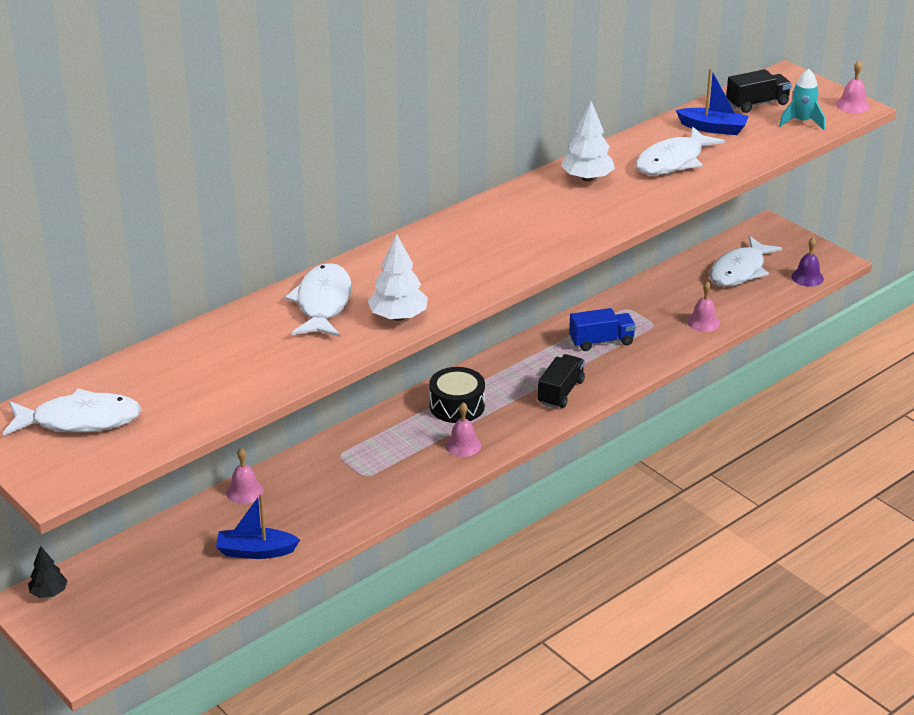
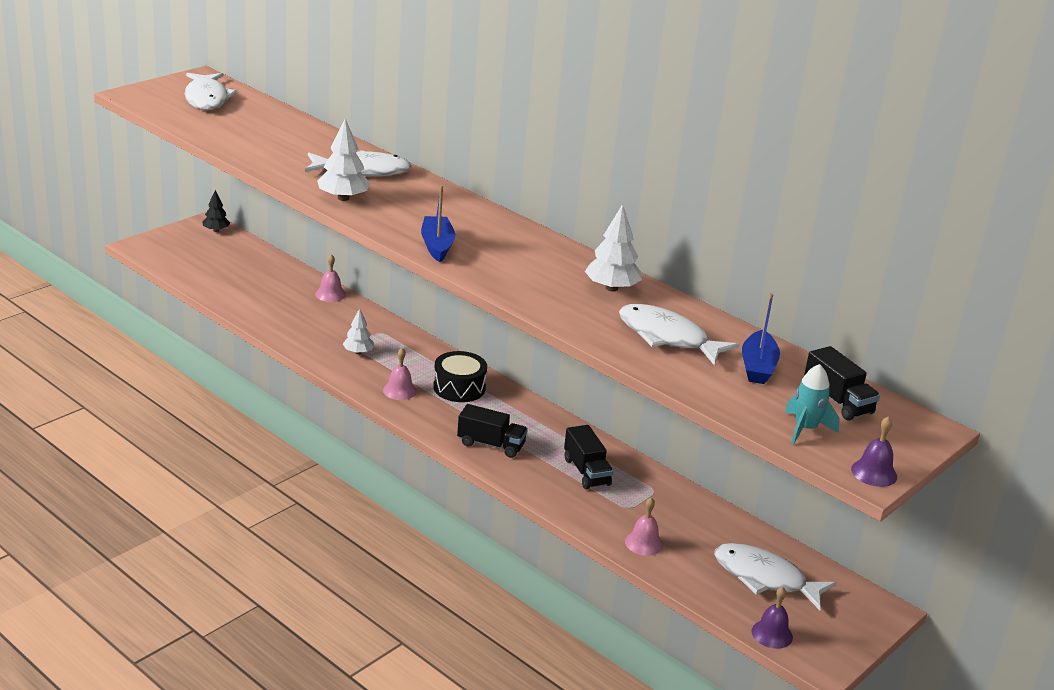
camera: 80 degrees right, 5 degrees down
blue boat [216,494,300,559] -> blue boat moved to [421,185,455,262]
blue truck [569,308,636,351] -> black truck [564,425,613,489]
pink bell [836,61,870,113] -> purple bell [851,416,897,487]
none -> white tree [343,308,374,354]

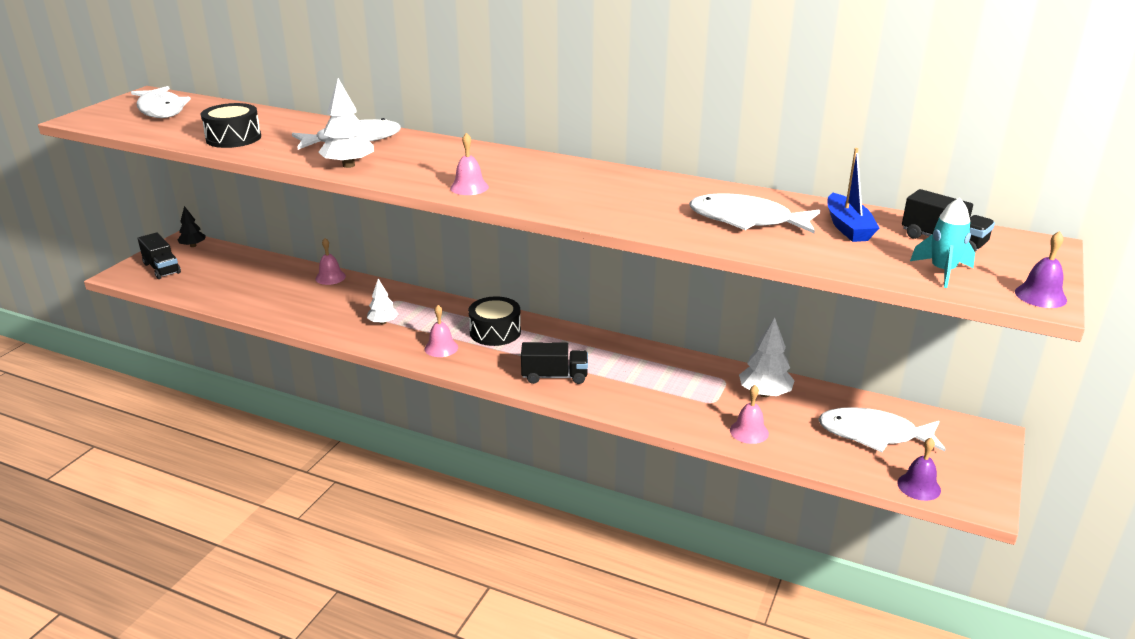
camera: 15 degrees left, 0 degrees up
blue boat [421,185,455,262] -> pink bell [450,133,489,195]
black truck [564,425,613,489] -> black truck moved to [138,233,181,279]
white tree [585,204,642,292] -> white tree moved to [739,318,795,397]
none -> black drum [200,103,261,148]

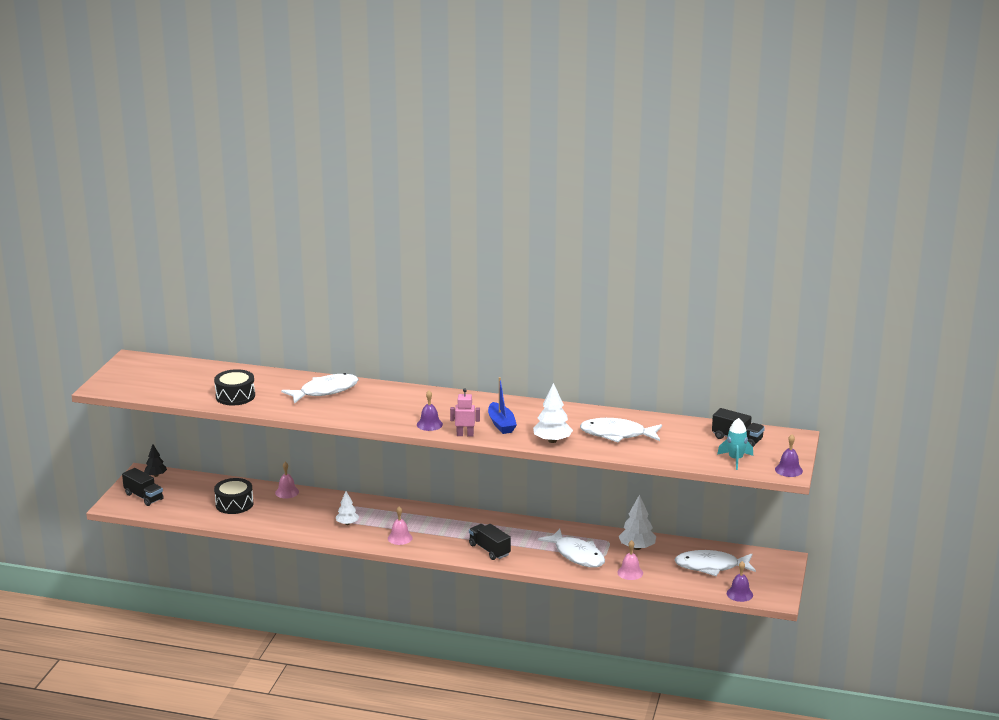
camera: 10 degrees left, 5 degrees down
white fish [131,86,191,118] -> white fish moved to [538,529,605,568]
white tree [319,78,374,168] -> white tree moved to [533,383,573,443]
pink bell [450,133,489,195] -> purple bell [417,390,443,431]
black drum [468,296,521,346] -> black drum moved to [214,478,253,514]
black truck [521,342,588,384] -> black truck turned 120 degrees counterclockwise [469,524,511,560]
blue boat [827,148,879,242] -> blue boat moved to [488,377,517,434]
none -> pink robot [450,388,480,437]

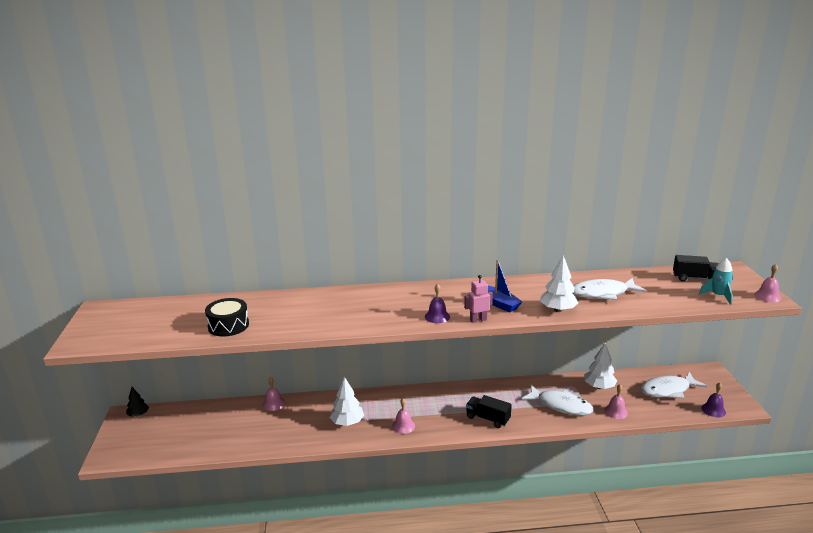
camera: 20 degrees left, 0 degrees up
black truck [122,468,164,506] -> none
black drum [214,478,253,514] -> none
white fish [281,373,359,404] -> none
white tree [336,491,359,525] -> white tree [329,376,364,426], size x1.56
purple bell [775,435,803,477] -> pink bell [754,264,781,302]

